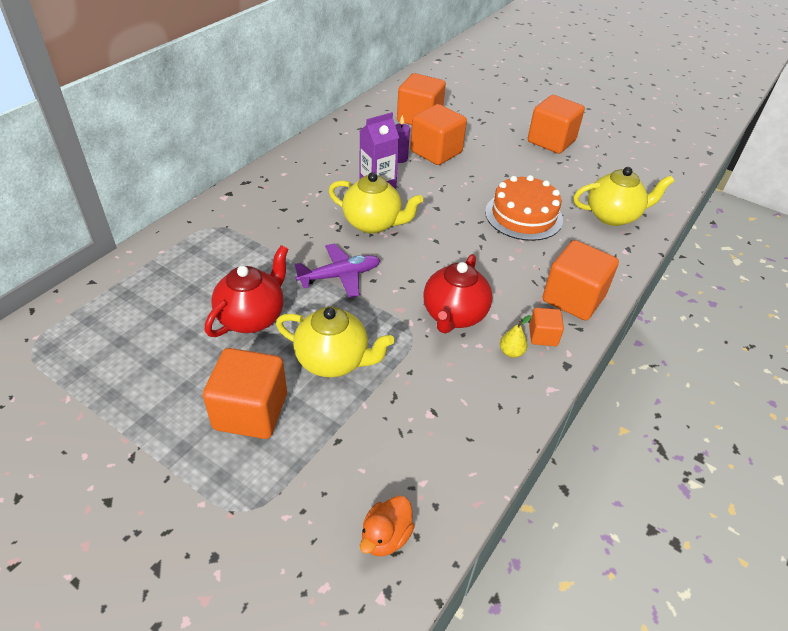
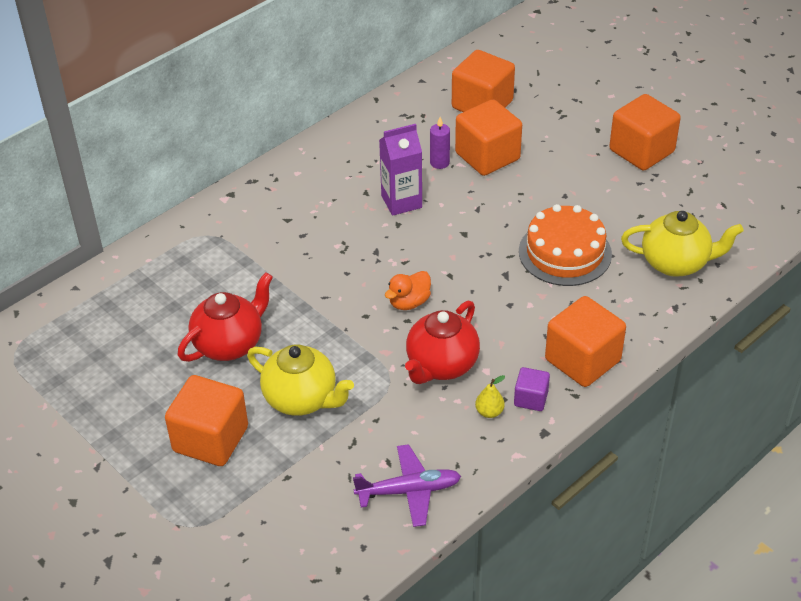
camera: 15 degrees right, 0 degrees up
purple plane [295,244,380,298] -> purple plane moved to [353,444,461,527]
yellow teapot [329,172,423,234] -> none
orange duck [360,496,415,556] -> orange duck moved to [385,271,431,310]
orange cube [529,308,564,346] -> purple cube [514,367,550,411]

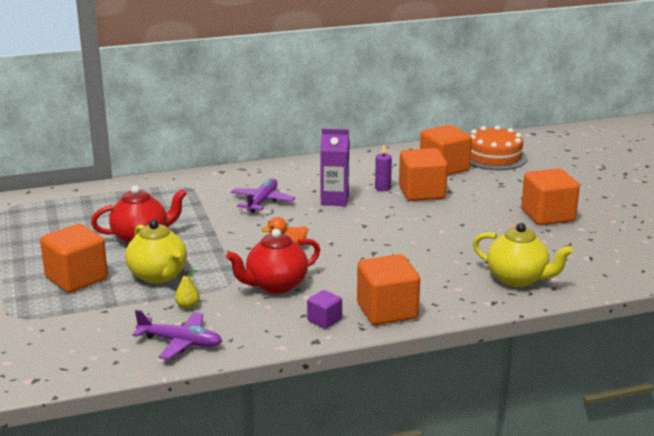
camera: 25 degrees right, 20 degrees down
yellow pear [475,375,505,418] -> yellow pear moved to [175,270,200,309]
orange cake [519,204,612,286] -> orange cake moved to [469,125,527,170]
none -> purple plane [231,178,295,213]

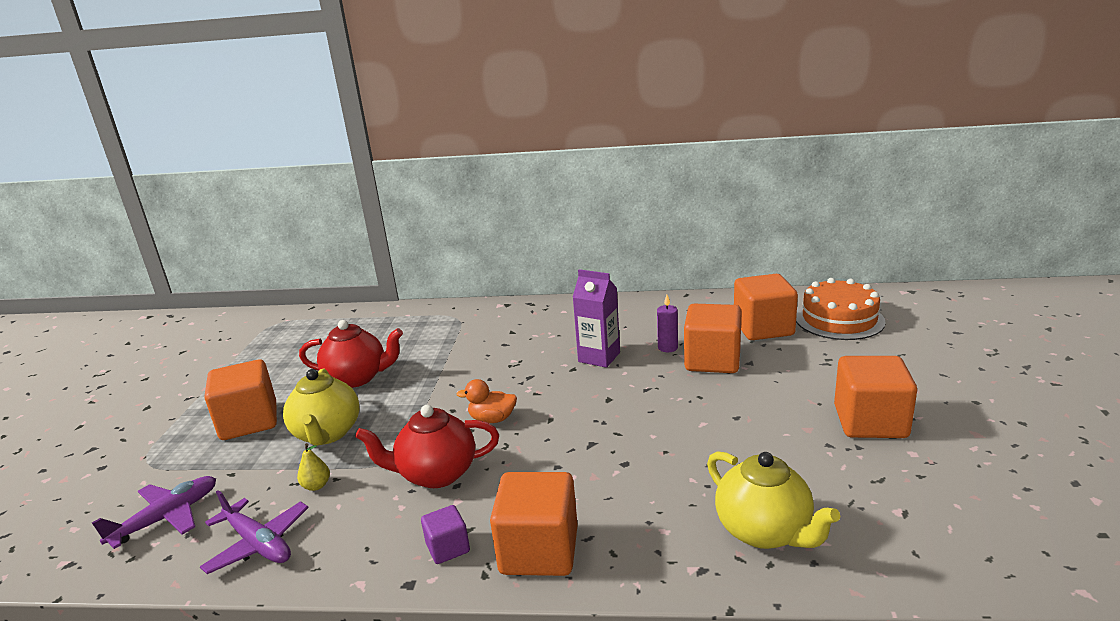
camera: 25 degrees right, 0 degrees up
purple plane [231,178,295,213] -> purple plane moved to [92,476,216,549]

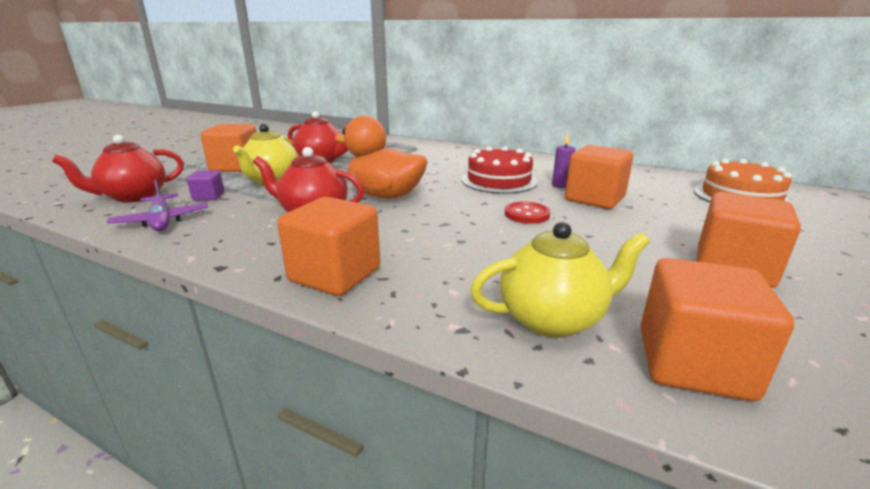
camera: 20 degrees right, 0 degrees up
purple plane [92,476,216,549] -> red teapot [52,135,184,202]
yellow pear [297,443,330,491] -> none
purple cube [421,505,470,564] -> purple cube moved to [187,170,225,201]
orange duck [456,379,517,423] -> orange duck [335,116,428,199], size x2.02
purple carton [573,269,620,368] -> red cake [462,146,538,194]
yellow teapot [707,451,840,549] -> yellow teapot turned 90 degrees counterclockwise [470,222,650,338]
orange cube [734,274,798,340] -> orange cube moved to [640,258,794,401]
none -> red button [505,201,550,224]

